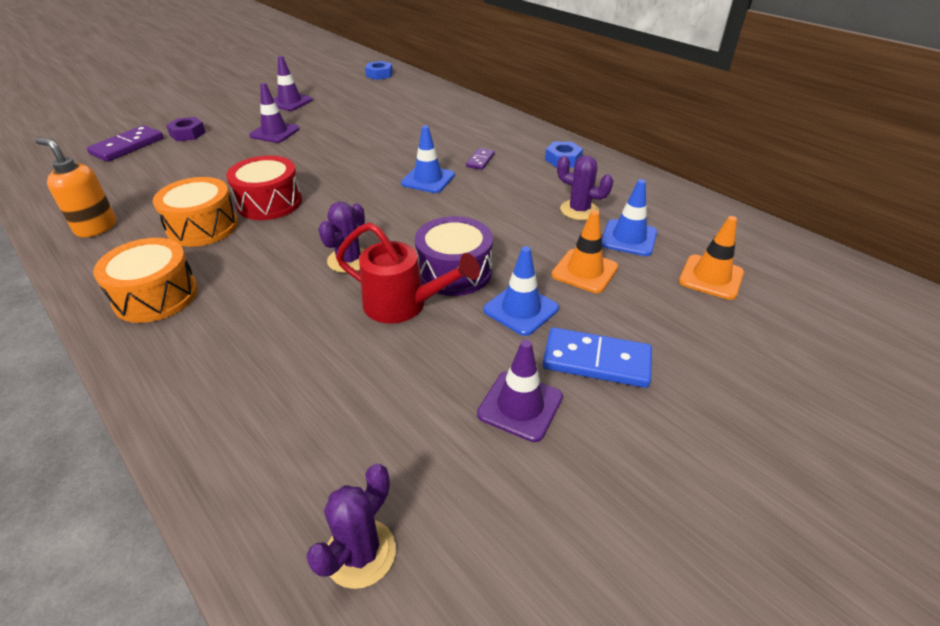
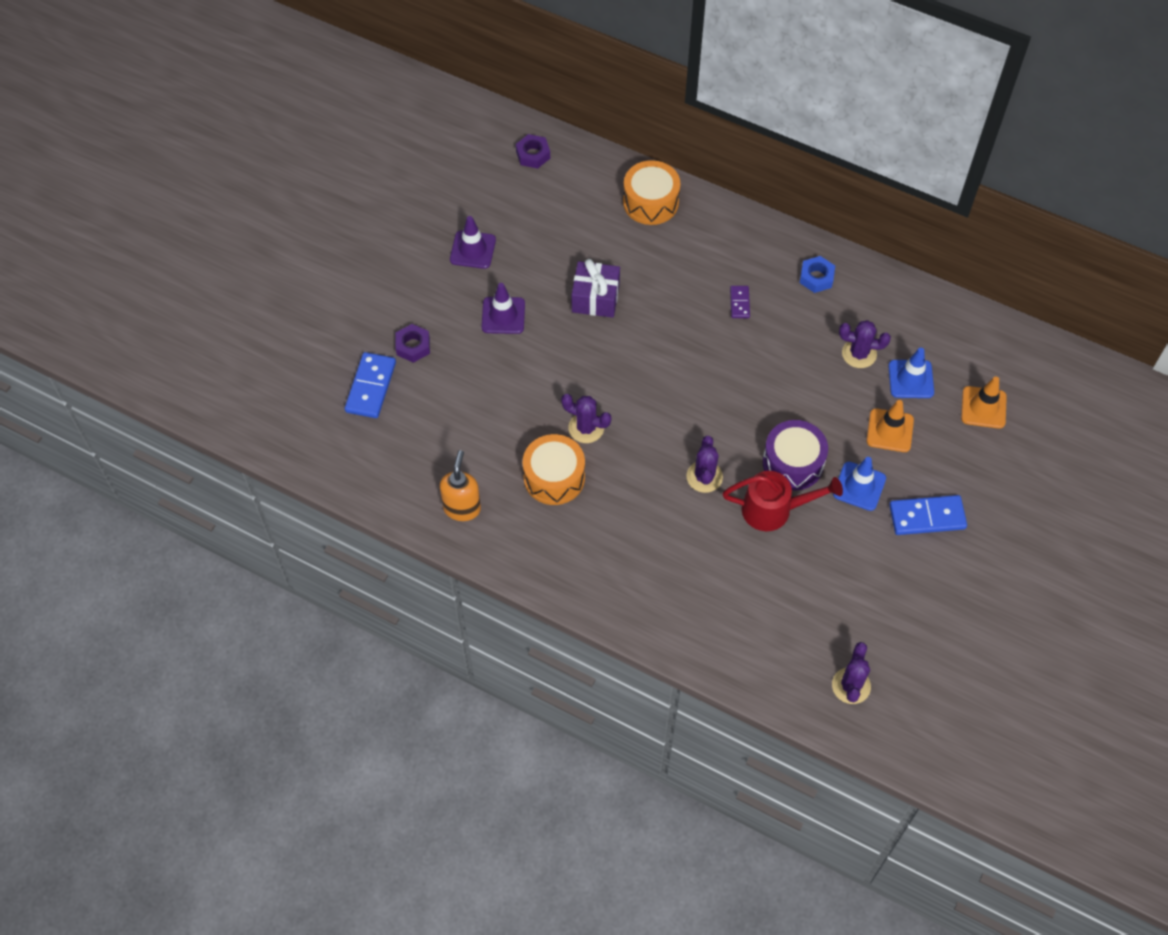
camera: 20 degrees left, 20 degrees up
orange soap dispenser [35,138,116,238] -> orange soap dispenser turned 90 degrees clockwise [440,450,481,521]
purple domino [87,125,164,162] -> blue domino [345,352,396,418]
orange drum [93,238,198,323] -> orange drum moved to [623,160,681,225]
red drum [226,156,302,220] -> purple cactus [561,394,611,443]
blue nut [365,61,393,80] -> purple nut [516,134,550,169]
blue traffic cone [401,125,455,193] -> none
purple traffic cone [477,340,563,442] -> none
none -> purple gift [572,259,620,318]

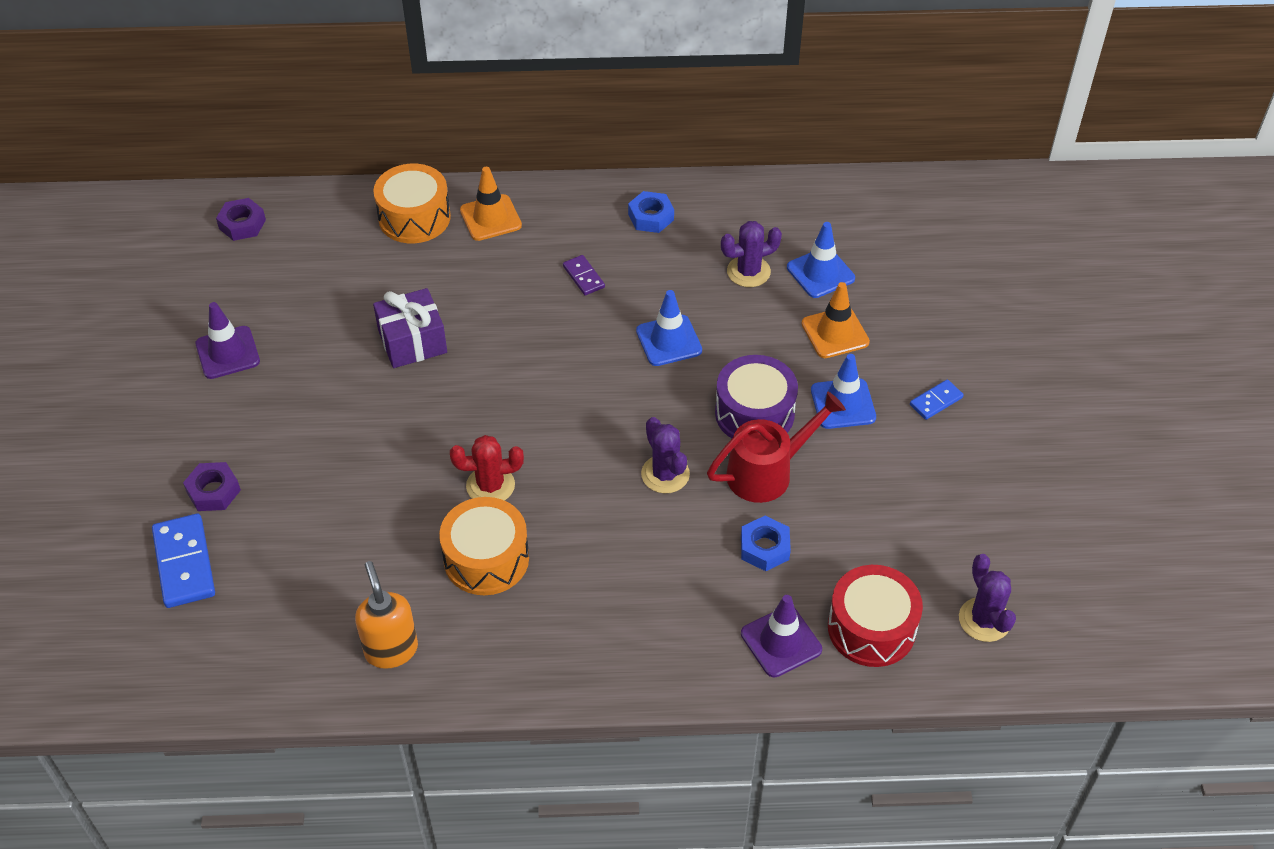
camera: 30 degrees left, 10 degrees down
purple traffic cone [482,283,525,334] -> purple traffic cone moved to [741,595,822,677]
purple cactus [561,394,611,443] -> red cactus [450,435,524,501]
blue domino [889,495,967,535] -> blue domino [910,379,964,420], size x0.55
orange traffic cone [961,376,1007,429] -> orange traffic cone moved to [460,167,522,241]
none -> blue traffic cone [636,290,702,366]
none -> blue nut [741,516,791,571]
none -> red drum [828,565,923,667]

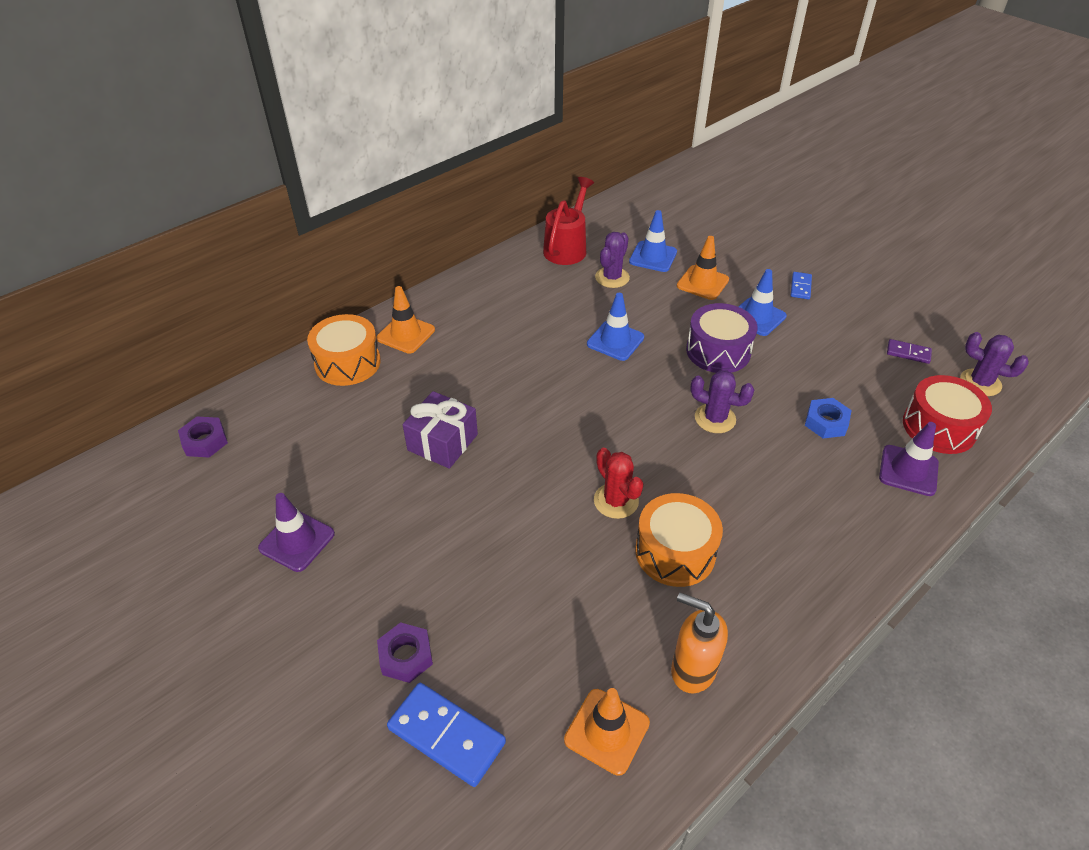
camera: 40 degrees left, 5 degrees down
red cactus [450,435,524,501] -> red cactus turned 75 degrees counterclockwise [594,448,643,519]
purple domino [563,255,605,295] -> purple domino moved to [887,339,932,364]
blue nut [628,191,674,233] -> none
red watering can [707,392,846,503] -> red watering can moved to [543,177,594,265]
none -> orange traffic cone [564,688,650,776]

